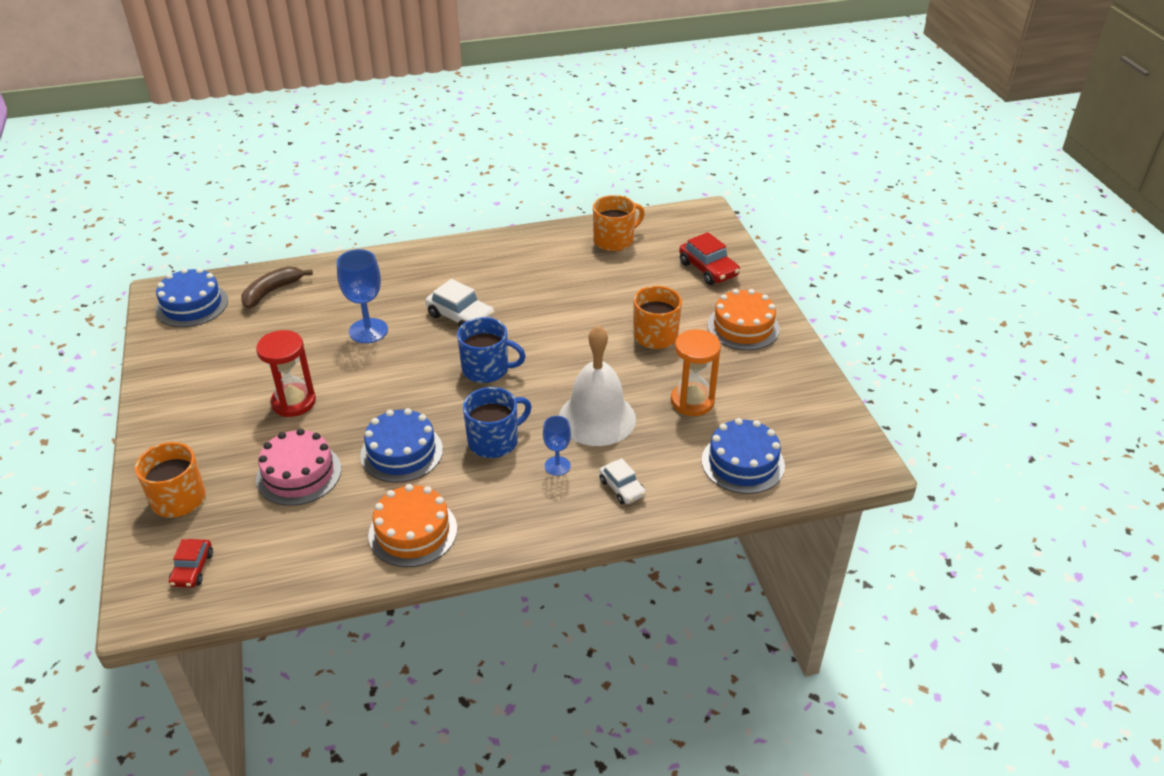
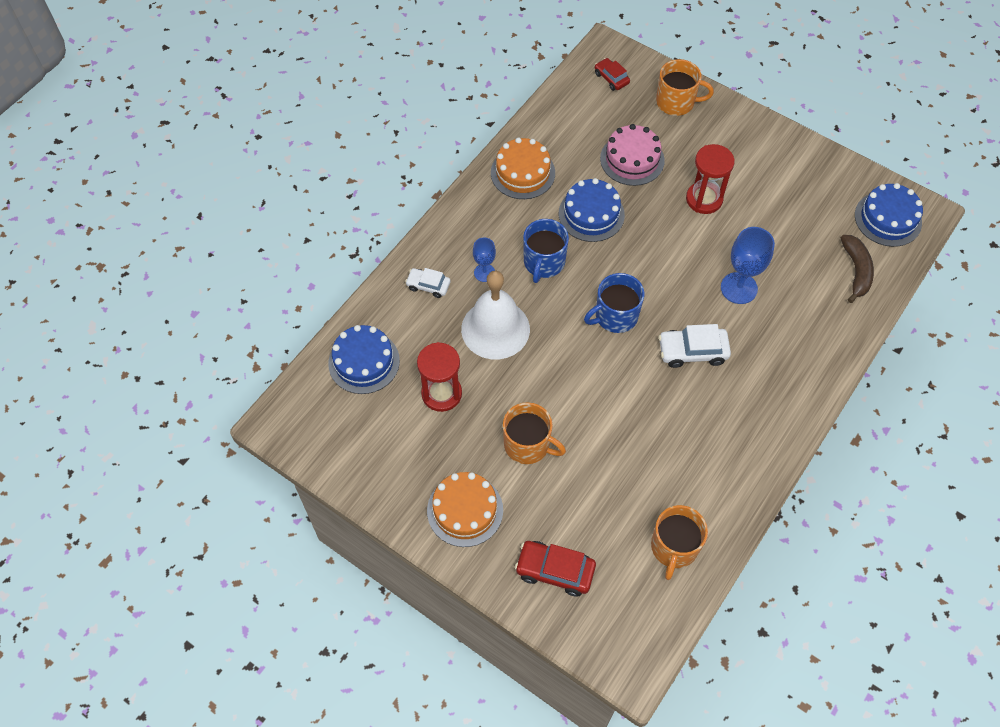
camera: 140 degrees right, 20 degrees up
orange hourglass [671,330,721,416] -> red hourglass [417,342,462,412]

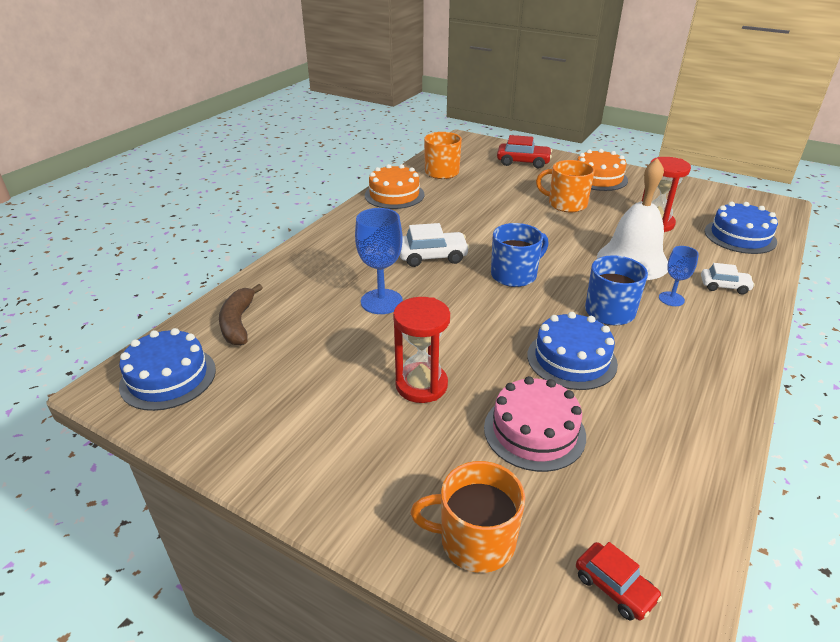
camera: 175 degrees right, 25 degrees down
orange cake [491,137,555,199] -> orange cake moved to [365,164,424,209]

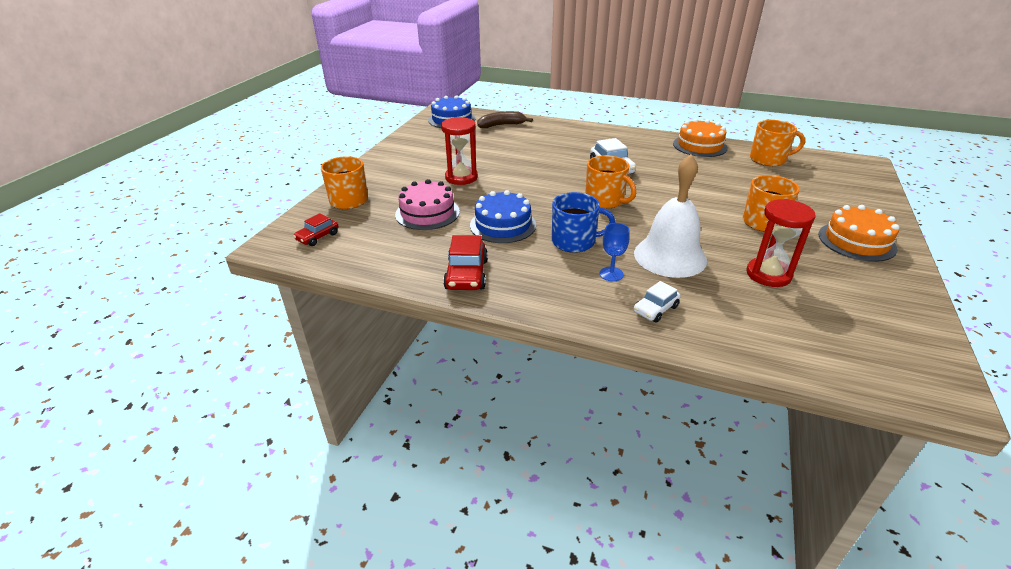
camera: 80 degrees right, 0 degrees up
blue goblet [355,208,403,314] -> none
blue mug [491,223,549,287] -> orange mug [585,155,636,209]
red car [497,135,552,168] -> red car moved to [443,235,488,290]
white car [701,263,755,295] -> white car turned 45 degrees clockwise [634,281,681,323]
blue cake [704,202,778,254] -> none

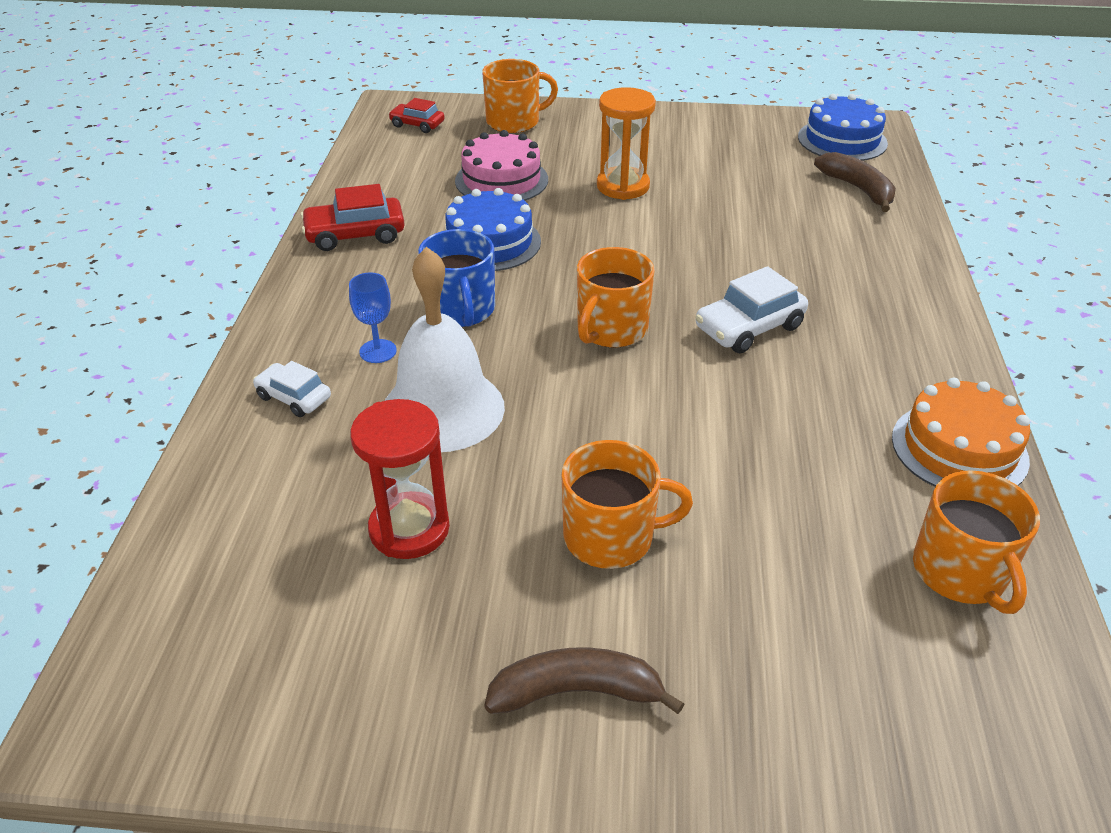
camera: 75 degrees right, 5 degrees up
red hourglass [441,117,478,185] -> orange hourglass [597,87,656,200]
orange cake [818,205,899,262] -> brown banana [484,647,685,714]

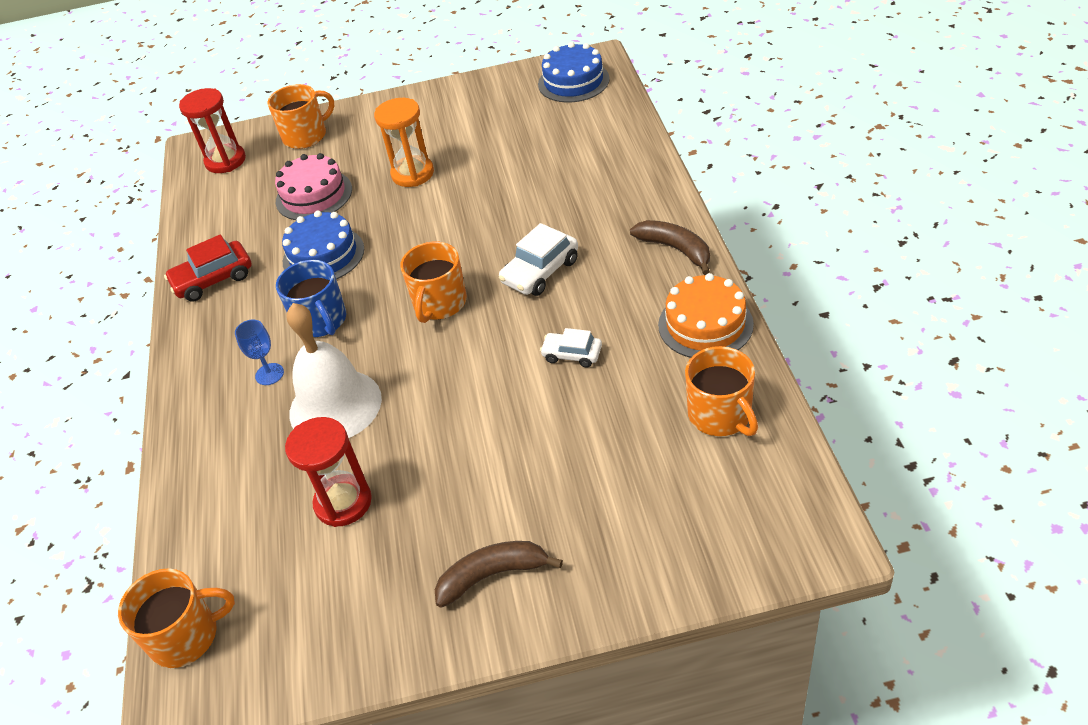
camera: 10 degrees left, 5 degrees up
white car [253,361,331,417] -> white car moved to [540,328,602,367]
red car [388,98,445,133] -> red hourglass [179,88,246,173]
orange mug [562,440,693,569] -> orange mug moved to [118,568,235,668]
brown banana [814,152,896,212] -> brown banana moved to [630,220,710,275]

